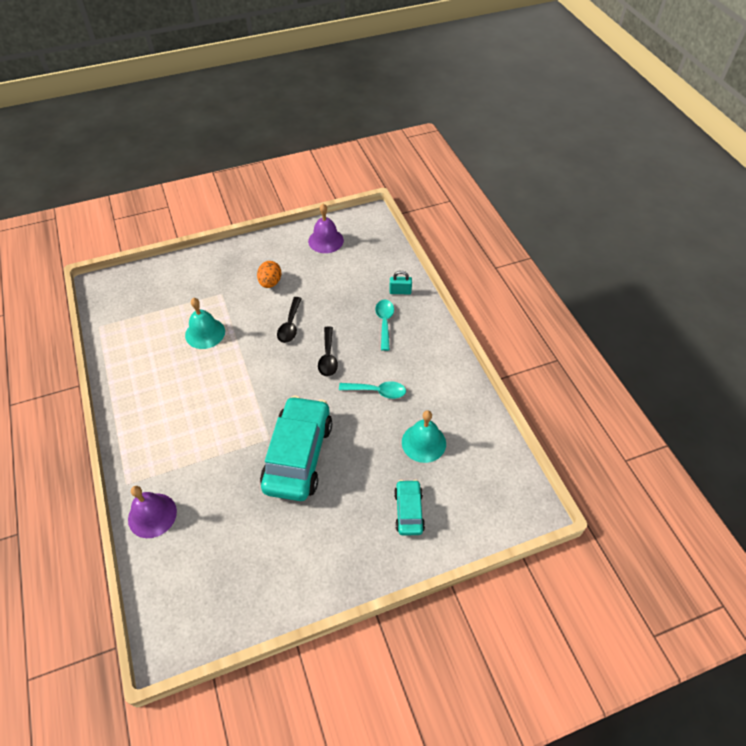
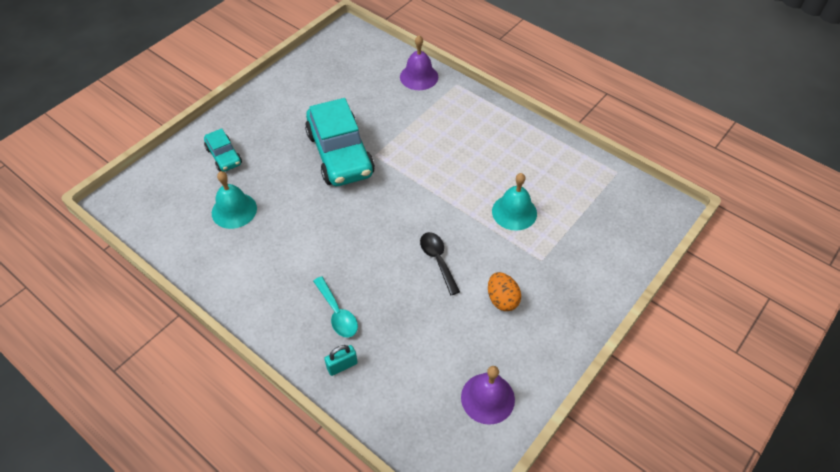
camera: 150 degrees right, 0 degrees up
black spoon [318,326,338,377] -> none
turquoise spoon [339,381,406,399] -> none

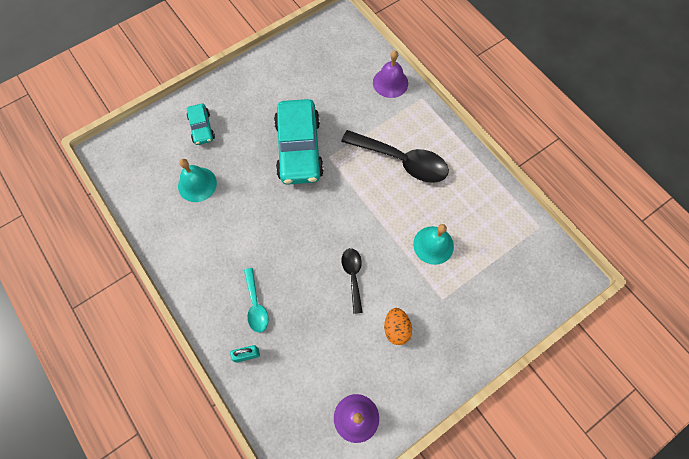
camera: 15 degrees right, 15 degrees up
none -> black spoon [341,130,449,183]

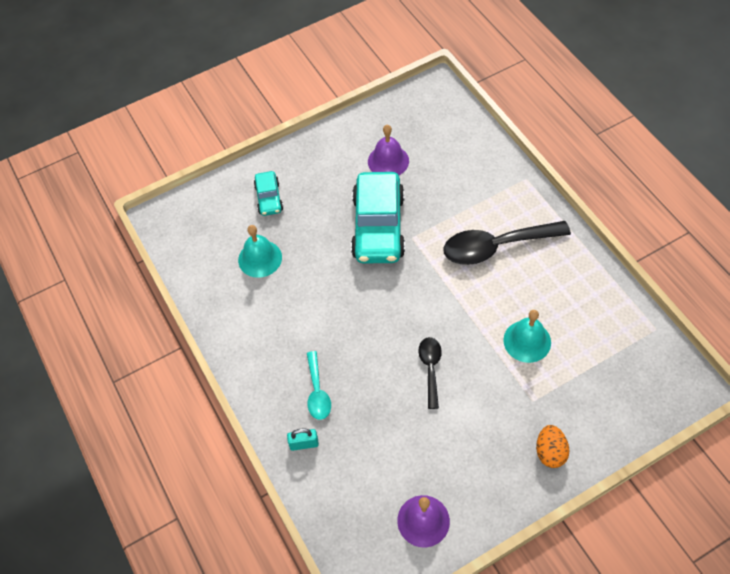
camera: 10 degrees right, 10 degrees down
black spoon [341,130,449,183] -> black spoon turned 135 degrees clockwise [443,221,571,265]
purple bell [373,50,408,98] -> purple bell moved to [368,125,409,175]
orange egg [384,308,412,345] -> orange egg moved to [536,425,569,468]

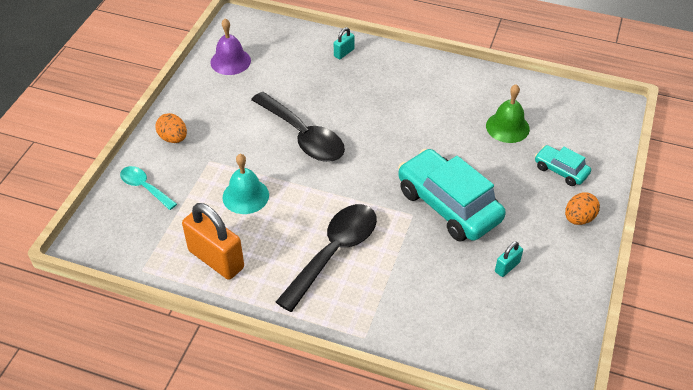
camera: 135 degrees right, 10 degrees down
turquoise bell [238,225,282,278] -> green bell [486,84,530,143]
turquoise spoon [307,351,331,420] -> turquoise spoon moved to [120,166,177,210]
purple bell [368,125,409,175] -> turquoise padlock [495,241,523,277]
black spoon [418,337,442,409] -> black spoon [251,92,345,162], size x1.84
none -> orange padlock [182,203,244,280]
none -> orange egg [565,192,600,225]

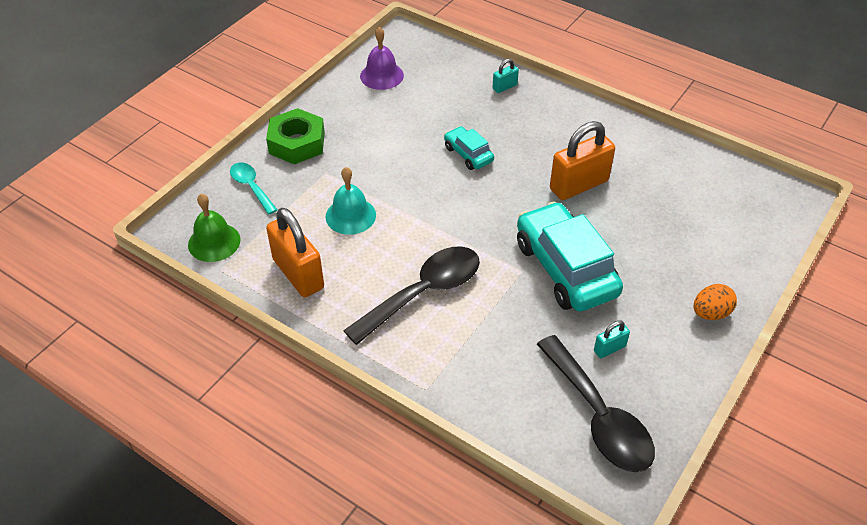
camera: 15 degrees right, 0 degrees up
orange egg [155,113,187,143] -> green nut [266,108,325,164]
black spoon [251,92,345,162] -> black spoon moved to [537,335,655,472]
green bell [486,84,530,143] -> green bell moved to [188,194,241,262]
turquoise car [535,145,591,186] -> turquoise car moved to [444,126,494,170]
none -> orange padlock [550,121,615,200]

